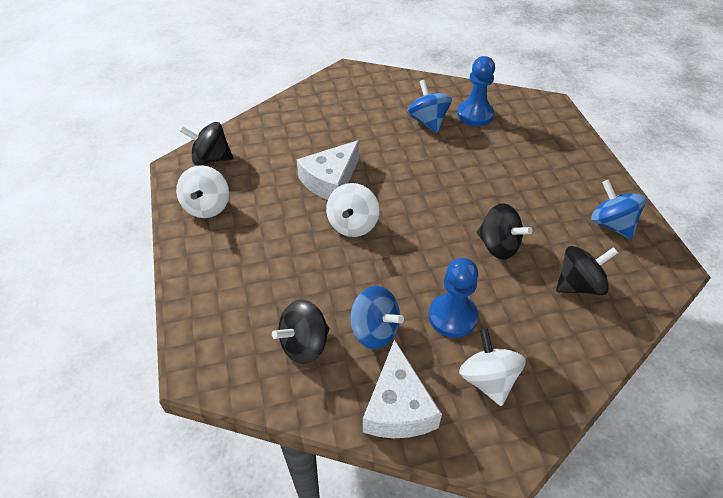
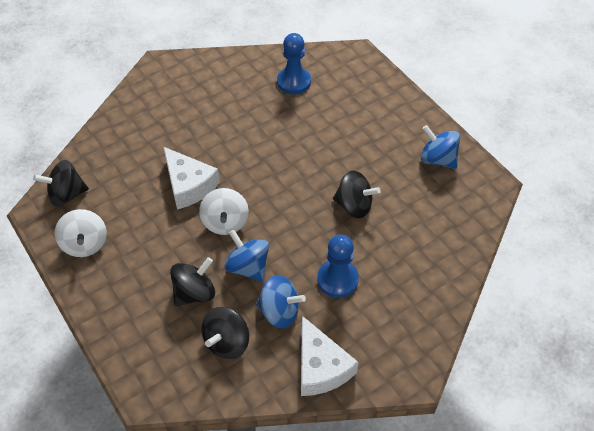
camera: 20 degrees left, 5 degrees up
white cheese [297,140,359,200] -> white cheese turned 60 degrees counterclockwise [163,147,220,209]
blue spinning top [407,80,452,133] -> blue spinning top moved to [224,230,269,282]
white spinning top [459,328,526,406] -> none
black spinning top [556,246,618,295] -> black spinning top moved to [170,257,215,306]

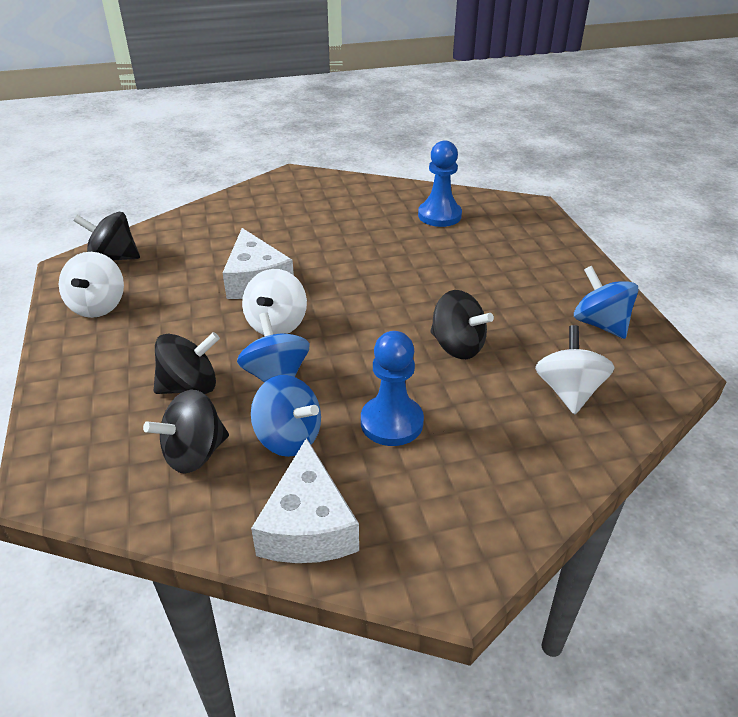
camera: 20 degrees right, 15 degrees down
none -> white spinning top [535,325,615,414]

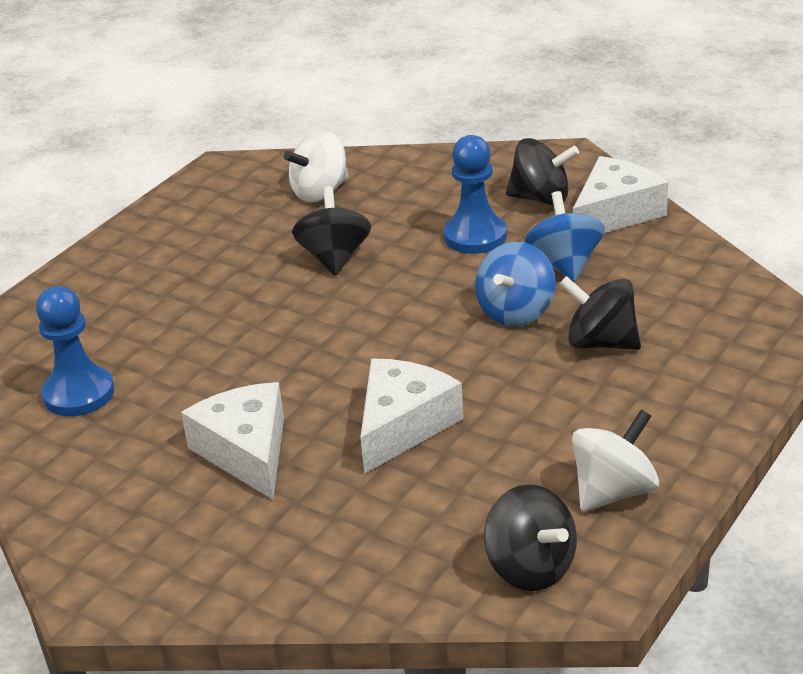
camera: 130 degrees left, 5 degrees down
black spinning top [143,389,229,474] -> black spinning top moved to [506,138,579,206]
white spinning top [242,269,307,335] -> none
blue spinning top [574,266,638,339] -> none
none -> white cheese [181,382,284,500]

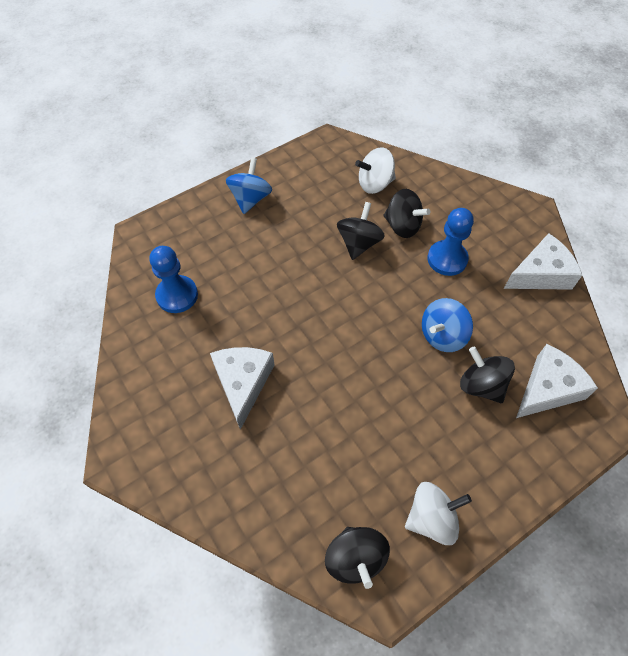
camera: 20 degrees right, 25 degrees up
white cheese [360,358,464,474] -> white cheese moved to [516,344,598,418]
black spinning top [506,138,579,206] -> black spinning top moved to [384,189,430,238]
blue spinning top [525,191,605,282] -> blue spinning top moved to [226,157,272,214]

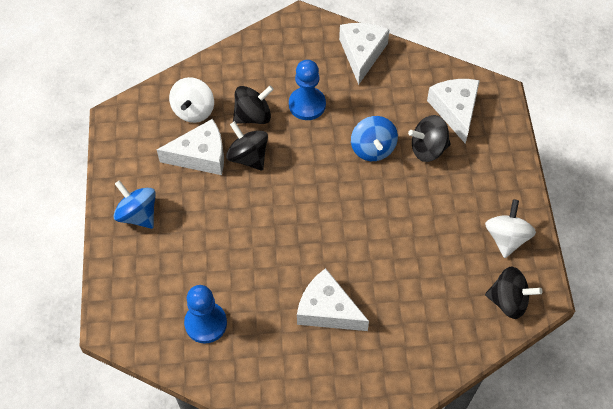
camera: 60 degrees left, 0 degrees up
none -> white cheese [157,119,224,175]

